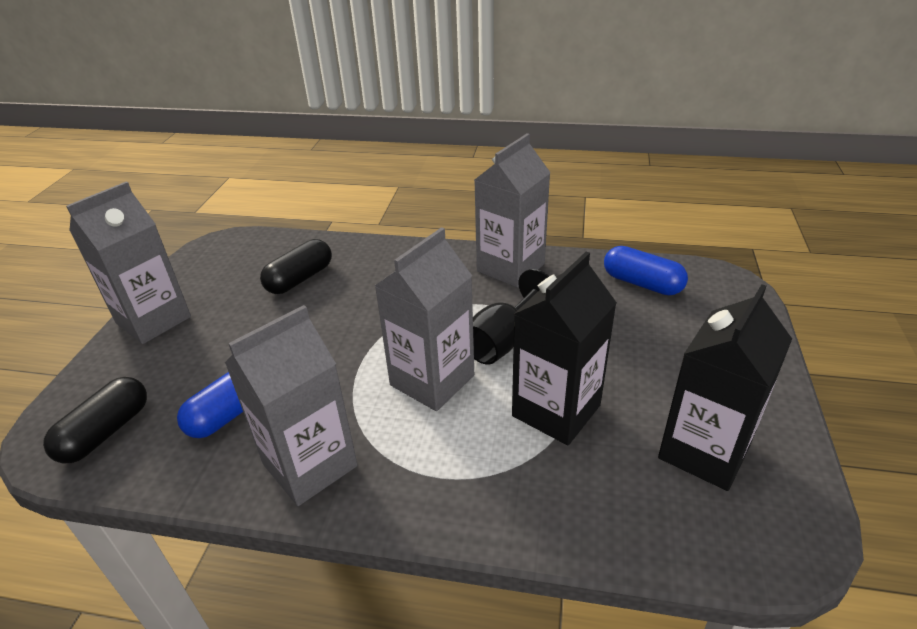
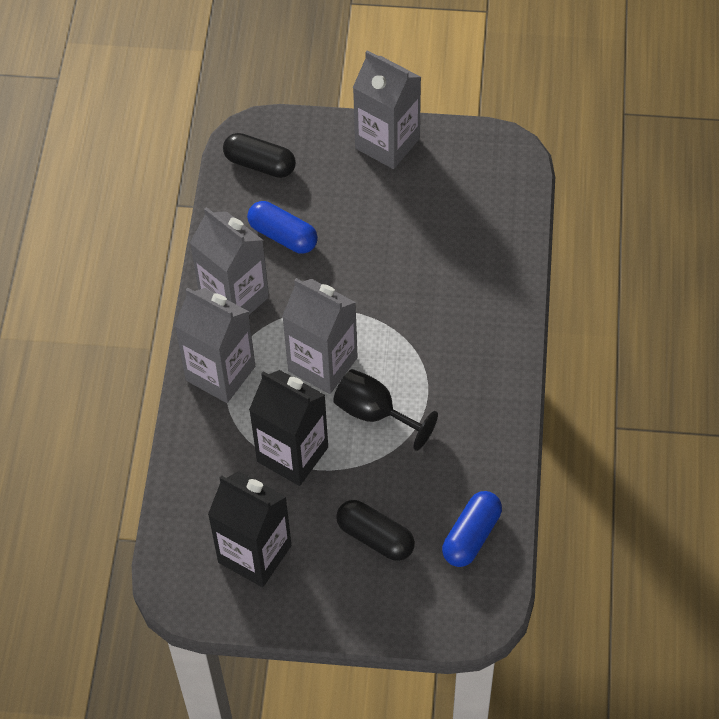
camera: 85 degrees right, 20 degrees up
black capsule [260,239,332,294] -> black capsule moved to [336,500,415,561]
grey carton [475,133,551,288] -> grey carton moved to [175,288,255,403]

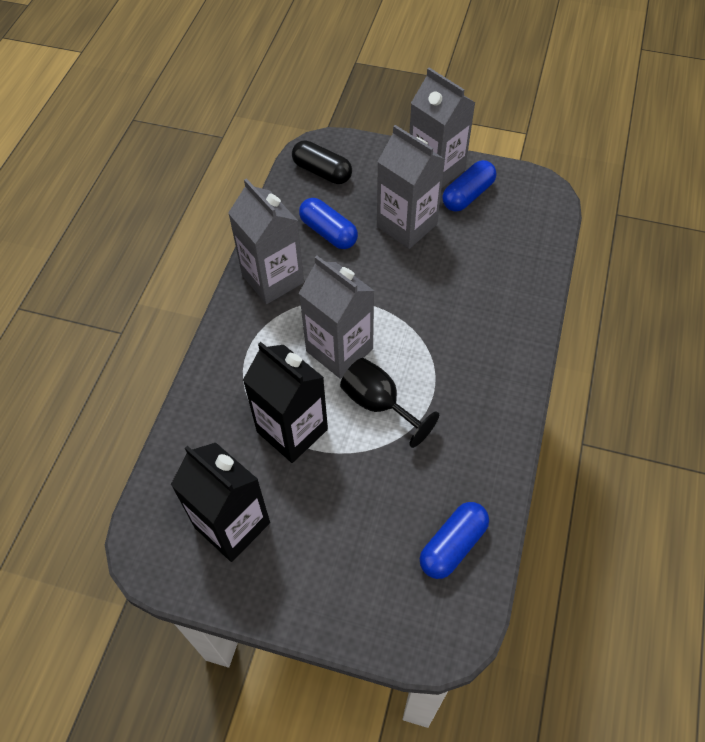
camera: 10 degrees right, 0 degrees up
grey carton [175,288,255,403] -> grey carton moved to [377,125,445,249]
black capsule [336,500,415,561] -> none
none -> blue capsule [442,160,496,212]

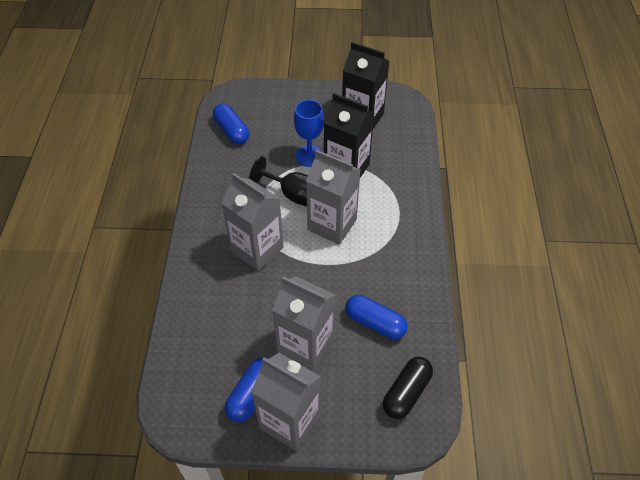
camera: 165 degrees right, 5 degrees down
grey carton [228,178,304,304] -> grey carton moved to [221,173,283,271]
black capsule [292,140,352,184] -> black capsule turned 75 degrees counterclockwise [383,357,433,419]
blue capsule [420,502,489,579] -> blue capsule turned 60 degrees counterclockwise [213,103,249,144]
none -> blue goblet [294,100,324,167]

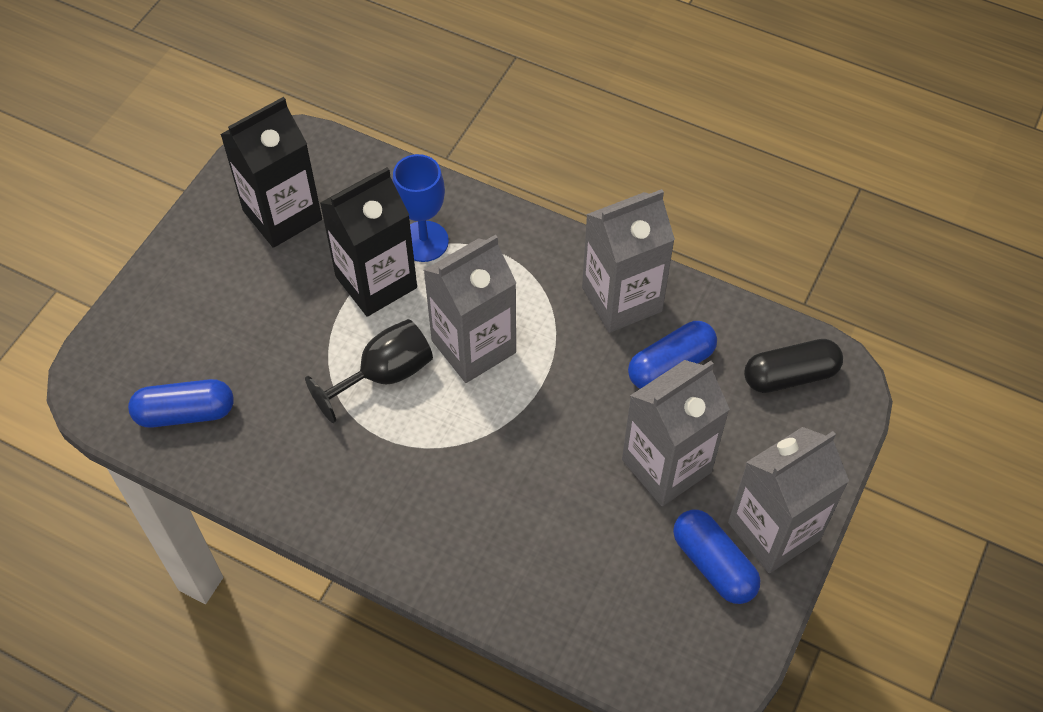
camera: 65 degrees left, 5 degrees up
grey carton [221,173,283,271] -> grey carton moved to [582,189,675,333]
blue goblet [294,100,324,167] -> blue goblet moved to [392,154,449,262]
black capsule [383,357,433,419] -> black capsule turned 75 degrees counterclockwise [744,339,843,393]

